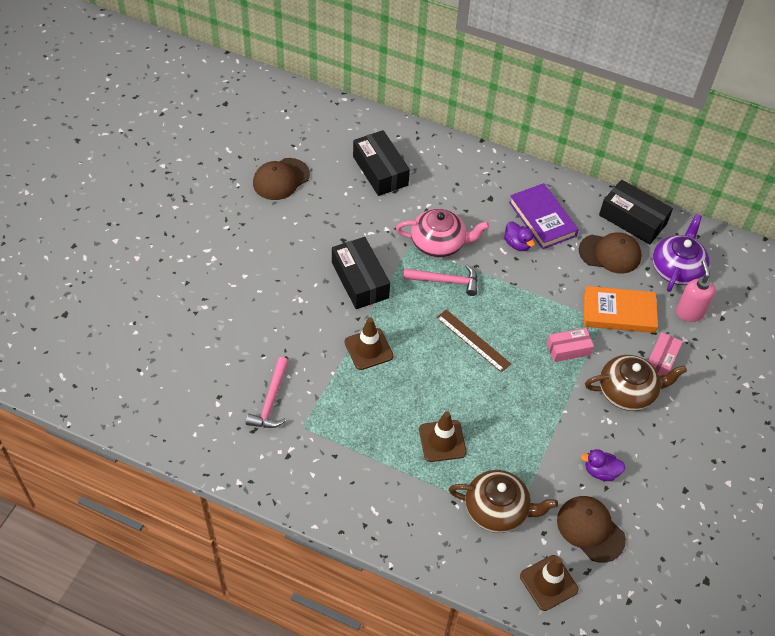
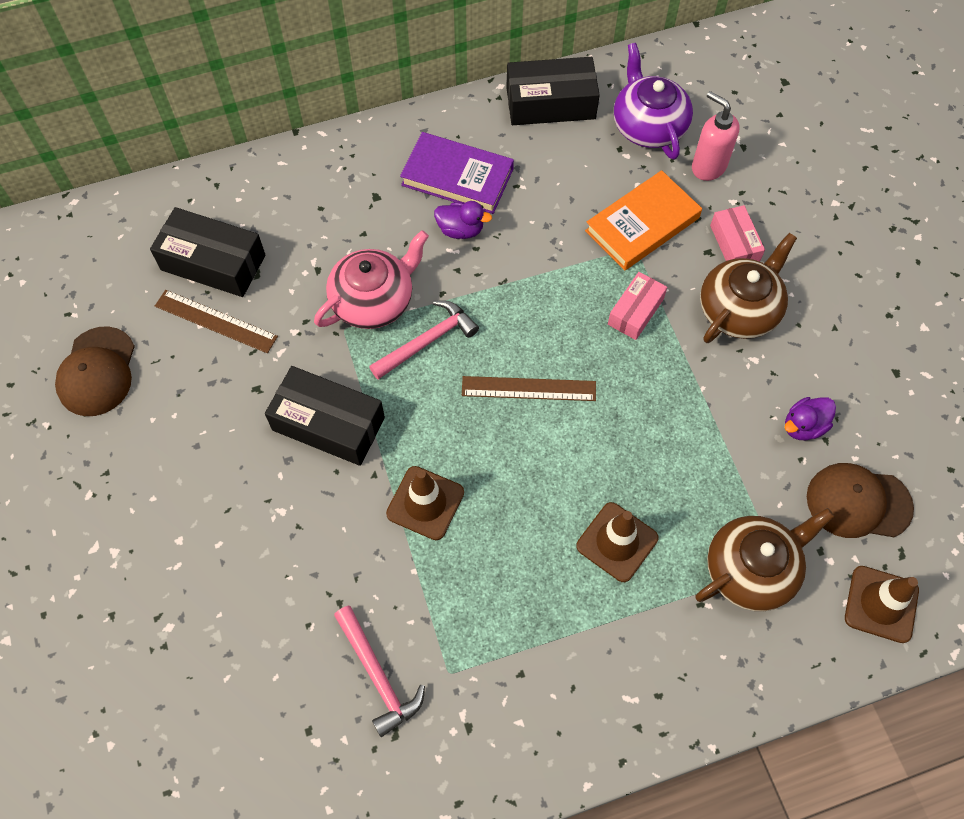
camera: 40 degrees left, 10 degrees up
brown cap [579,232,642,274] -> none
none -> brown ruler [155,290,278,353]

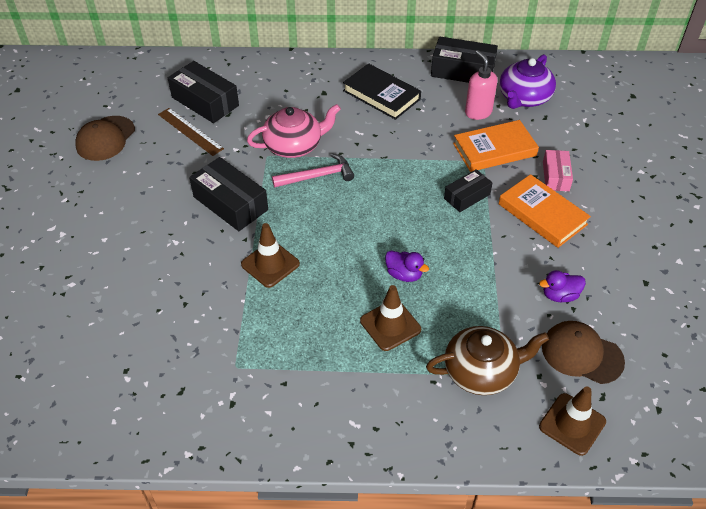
camera: 20 degrees right, 15 degrees down
pink hammer [334,606,425,737] -> none
purple book [400,132,514,214] -> black book [343,63,421,120]
purple duck [434,201,492,239] -> purple duck moved to [385,251,429,282]
brown ruler [462,376,596,401] -> none
pink box [608,272,667,340] -> black box [444,169,493,212]
purple teapot [614,43,693,159] -> purple teapot turned 150 degrees counterclockwise [500,54,556,109]
pink soap dispenser [692,91,739,181] -> pink soap dispenser moved to [465,50,497,120]
brown teapot [700,233,797,343] -> orange book [499,174,591,248]

